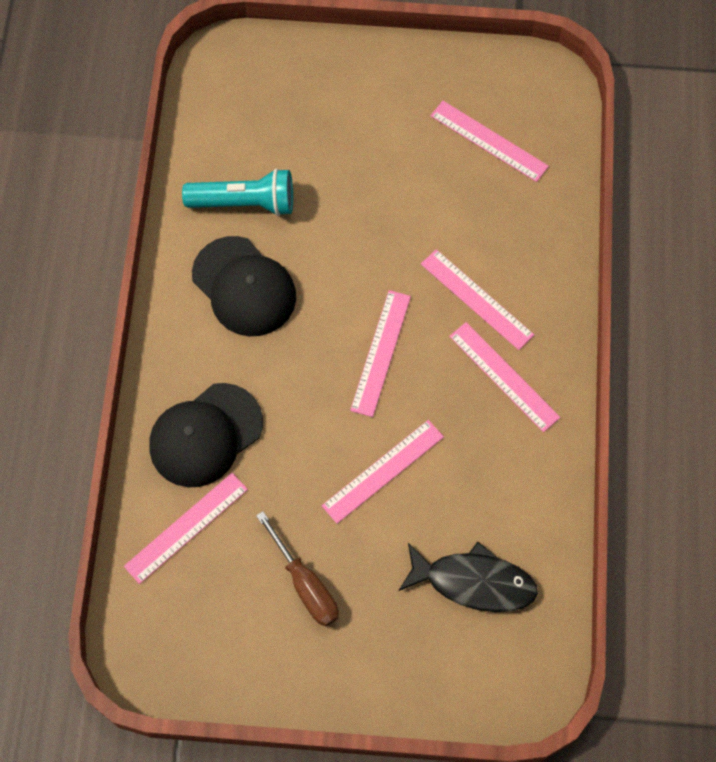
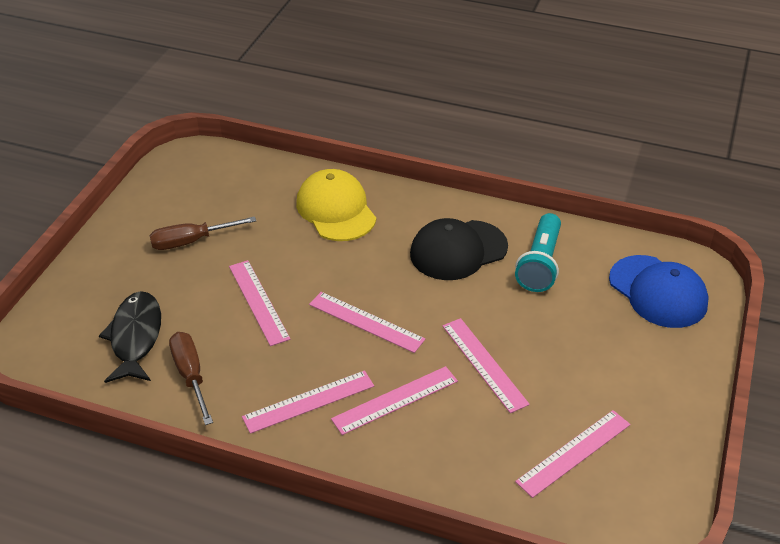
camera: 105 degrees right, 25 degrees down
pink ruler [124,473,248,584] -> pink ruler moved to [443,318,530,413]
black cap [149,383,263,487] -> yellow cap [296,169,376,241]
black fish [398,541,538,612] -> black fish turned 150 degrees clockwise [99,291,161,383]
none -> brown screwdriver [169,332,213,425]
none -> blue cap [609,255,709,328]

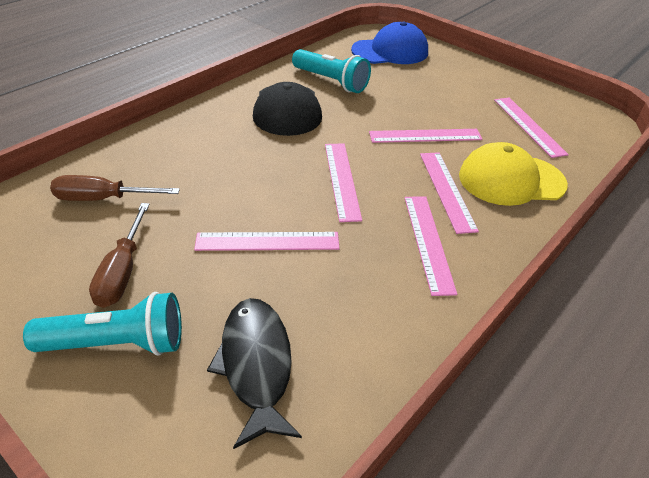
camera: 70 degrees left, 0 degrees up
black fish [99,291,161,383] -> black fish turned 60 degrees clockwise [207,298,302,449]
brown screwdriver [169,332,213,425] -> brown screwdriver moved to [50,175,180,201]
yellow cap [296,169,376,241] -> yellow cap moved to [459,142,568,206]
pink ruler [309,292,425,353] -> pink ruler turned 60 degrees counterclockwise [325,143,362,222]
none -> turquoise flashlight [23,292,182,355]

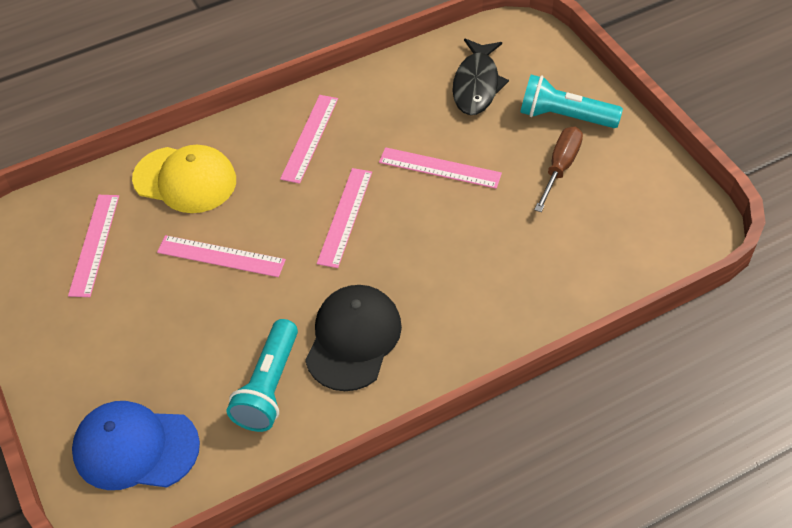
camera: 155 degrees left, 10 degrees up
brown screwdriver [50,175,180,201] -> none
turquoise flashlight [292,49,371,93] -> turquoise flashlight turned 135 degrees counterclockwise [227,319,298,432]
pink ruler [420,152,479,234] -> none

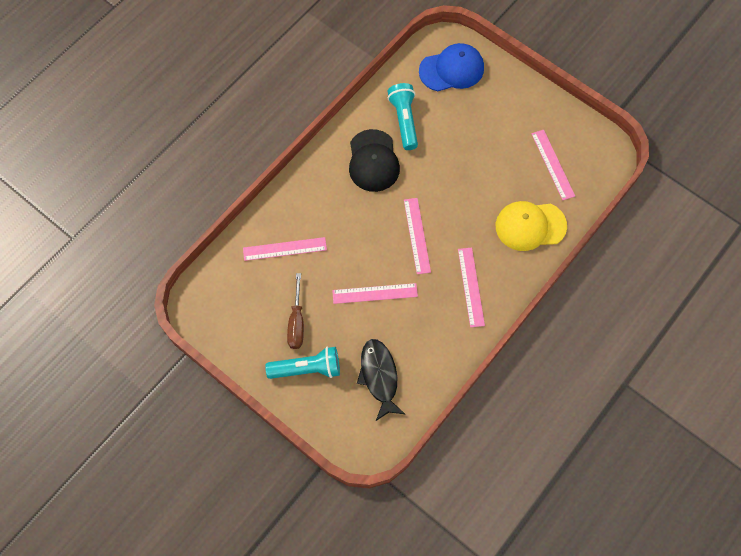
camera: 155 degrees right, 15 degrees up
pink ruler [157,235,286,277] -> pink ruler moved to [243,237,327,261]

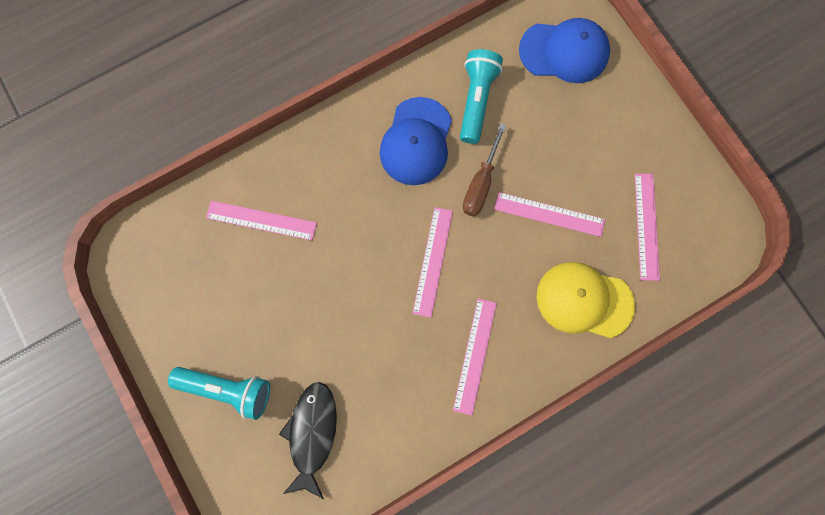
camera: 20 degrees right, 10 degrees up
brown screwdriver [287,273,304,349] -> brown screwdriver moved to [463,123,506,216]
pink ruler [332,283,418,304] -> pink ruler moved to [494,192,605,237]
black cap [349,129,400,192] -> blue cap [380,97,452,185]

